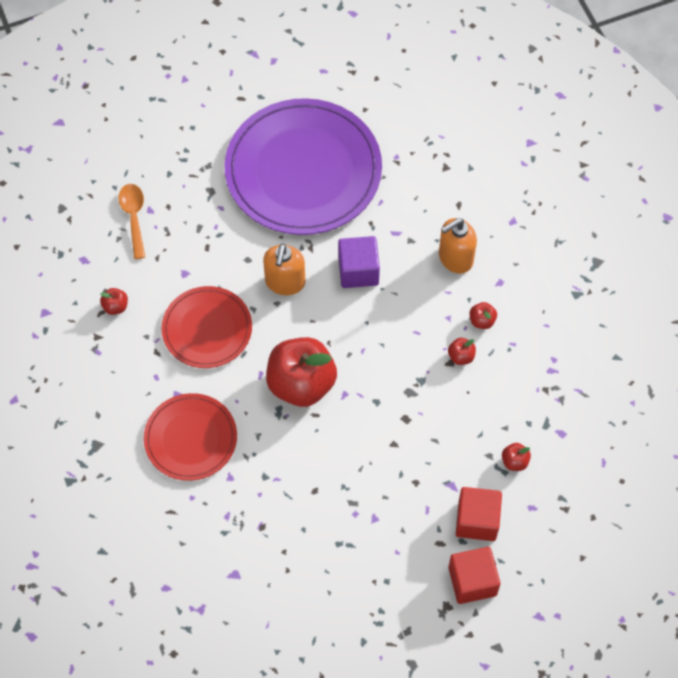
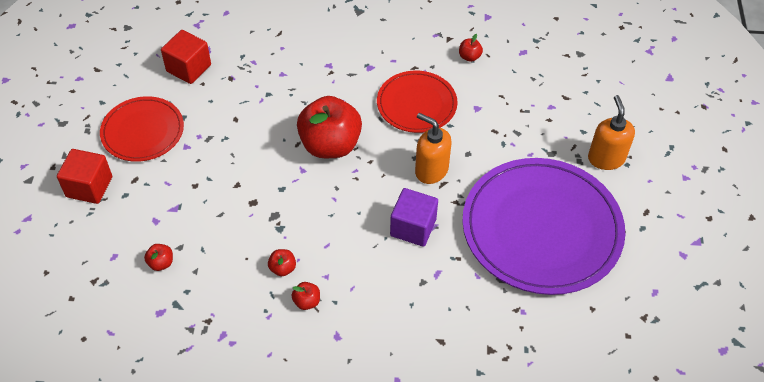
camera: 115 degrees right, 10 degrees down
orange spoon [119,184,145,259] -> none
red plate [144,393,237,481] -> red plate moved to [100,96,184,162]
orange soap dispenser [439,218,477,274] -> orange soap dispenser moved to [588,95,635,170]
red cube [456,487,502,541] -> red cube moved to [161,30,211,84]

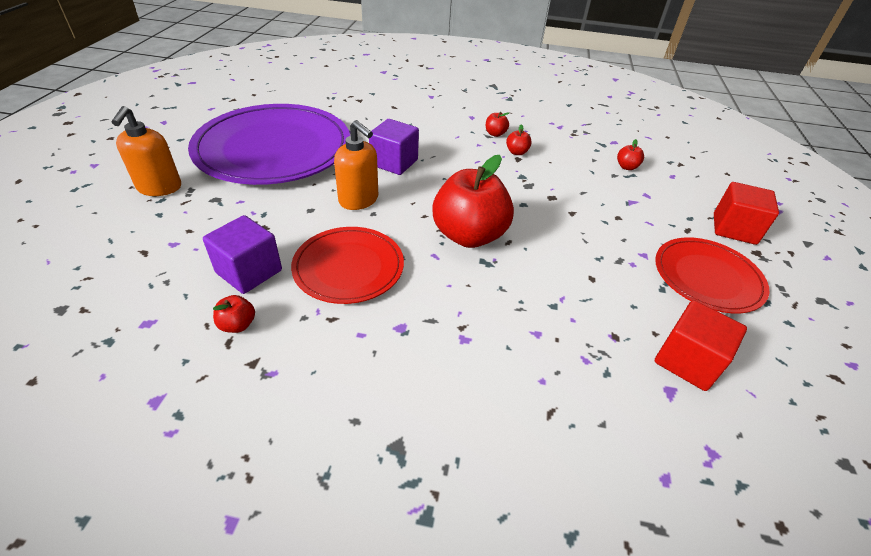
camera: 175 degrees left, 10 degrees down
none -> purple cube [203,215,282,294]

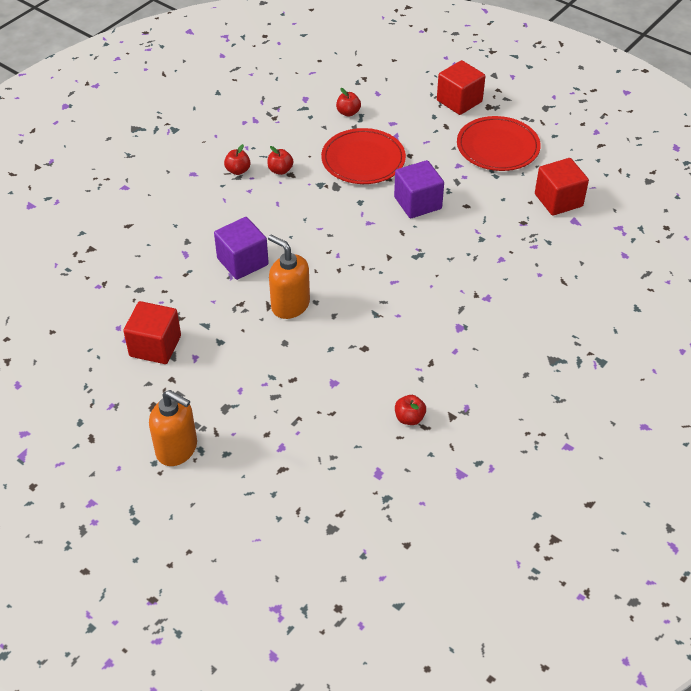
camera: 60 degrees left, 5 degrees up
purple plate [188,104,350,185] -> red cube [123,301,181,364]
purple cube [203,215,282,294] -> purple cube moved to [394,160,444,218]
red plate [291,227,404,304] -> red plate moved to [321,128,406,184]
orange soap dispenser [334,120,378,210] -> orange soap dispenser turned 120 degrees counterclockwise [268,235,310,319]
red apple [432,155,514,248] -> none

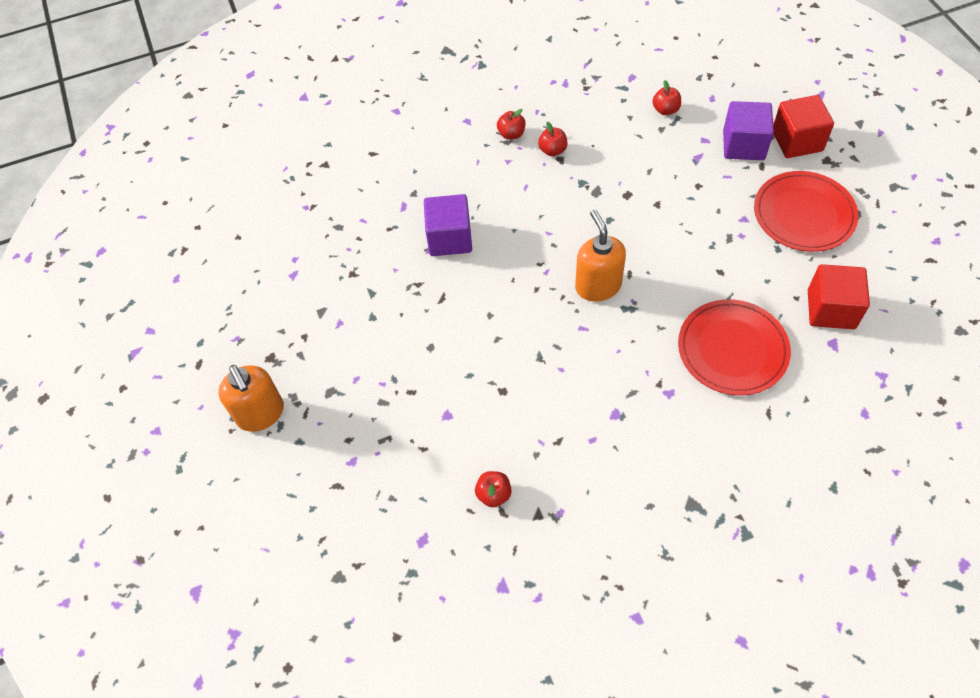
camera: 35 degrees right, 10 degrees up
red cube [123,301,181,364] -> none
orange soap dispenser [268,235,310,319] -> orange soap dispenser moved to [575,209,626,302]
red plate [321,128,406,184] -> red plate moved to [678,299,791,395]
purple cube [394,160,444,218] -> purple cube moved to [723,101,774,160]

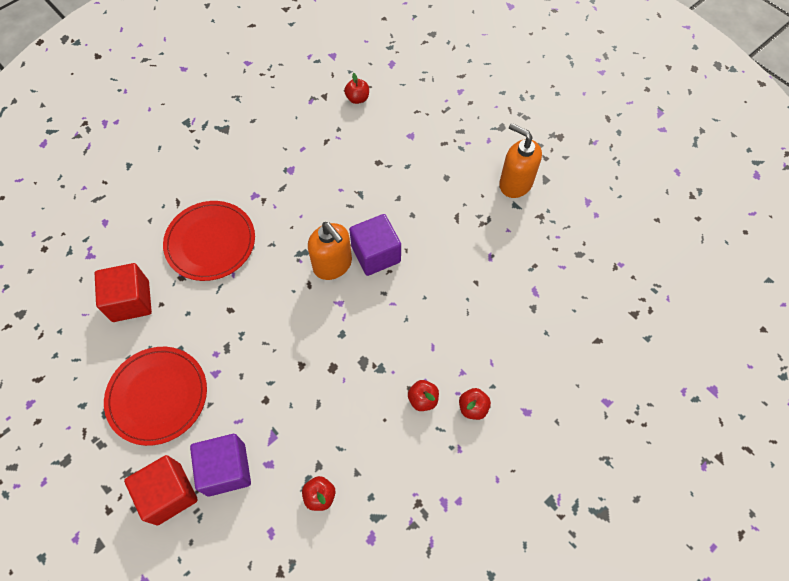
camera: 155 degrees right, 5 degrees up
orange soap dispenser [218,365,284,432] -> orange soap dispenser moved to [499,123,542,198]
purple cube [424,194,472,256] -> purple cube moved to [349,214,401,276]

